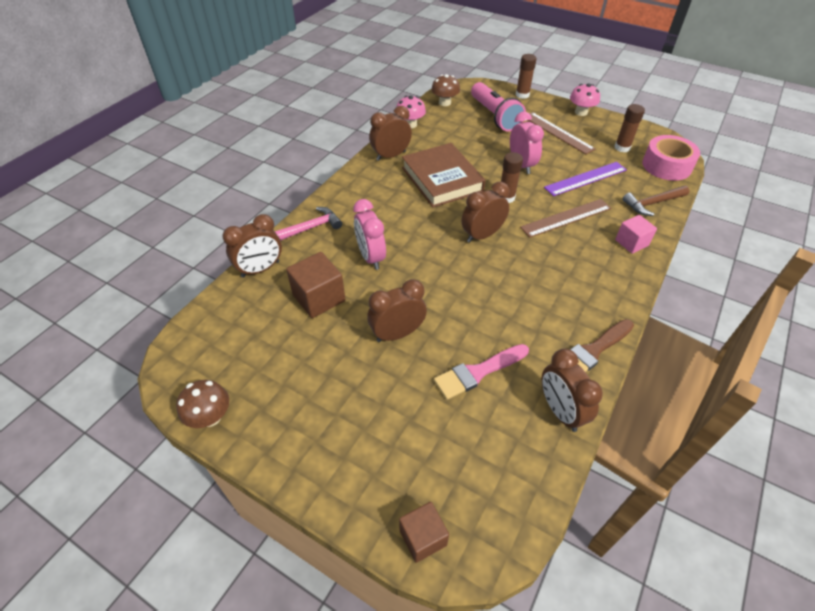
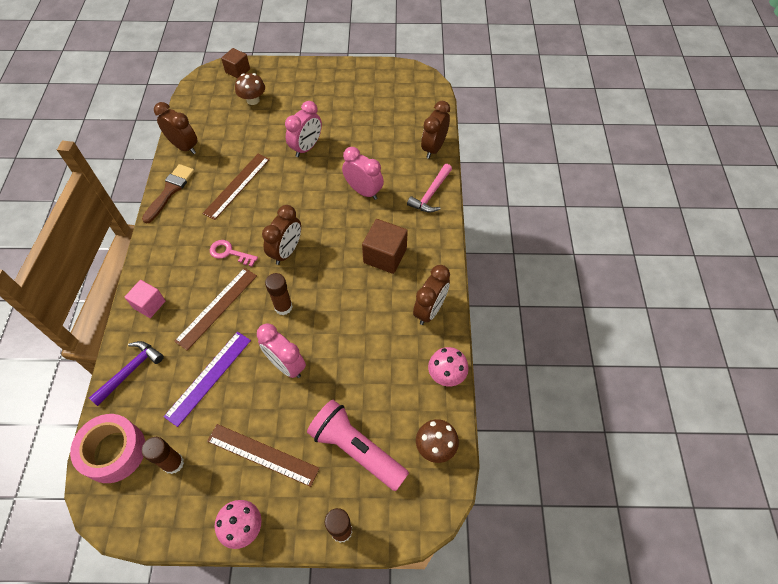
camera: 150 degrees right, 10 degrees up
brown mushroom [176,380,229,428] -> brown mushroom moved to [235,73,265,105]
brown cube [286,252,345,318] -> brown cube moved to [362,219,408,274]
brown clock [367,279,427,342] -> pink clock [285,101,322,157]
brown book [402,143,486,207] -> none
pink brush [434,344,529,400] -> none
brown hammer [622,186,690,216] -> purple hammer [89,341,164,406]
none -> brown ruler [202,154,270,220]
none -> pink key [210,240,258,267]

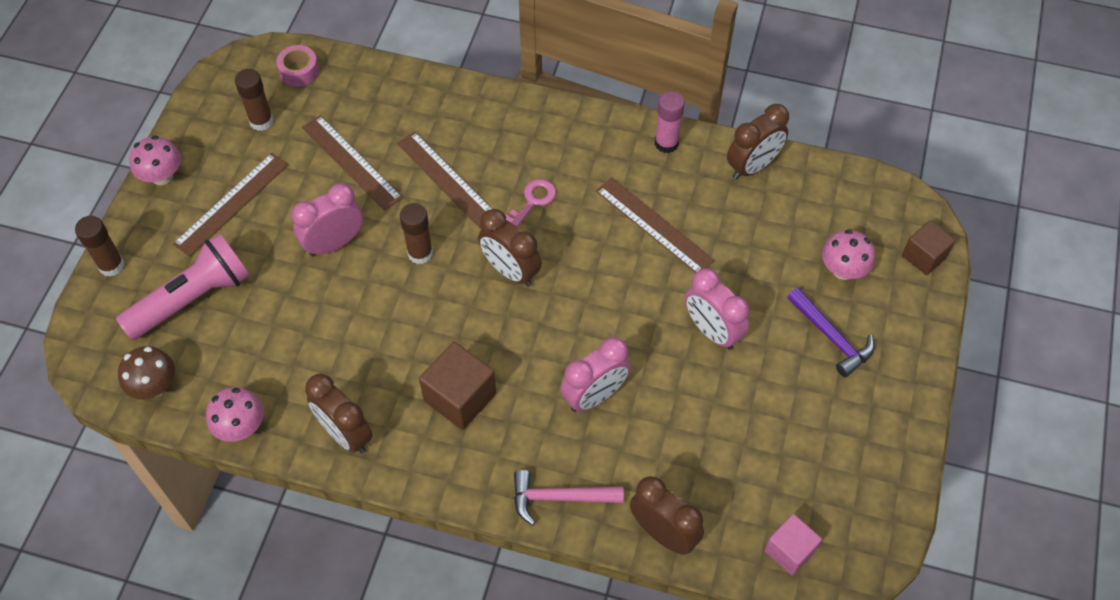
camera: 105 degrees right, 0 degrees up
pink tape [70,414,145,483] -> pink tape [276,45,319,87], size x0.57
purple hammer [89,341,164,406] -> purple hammer moved to [787,288,874,377]
pink cube [124,280,166,318] -> pink cube moved to [764,514,822,576]
brown brush [142,164,195,224] -> pink glue stick [655,91,685,153]
purple ruler [164,332,251,427] -> brown ruler [302,115,403,211]
brown mushroom [235,73,265,105] -> pink mushroom [822,229,875,280]
pink hammer [407,164,452,213] -> pink hammer turned 45 degrees counterclockwise [514,470,624,526]

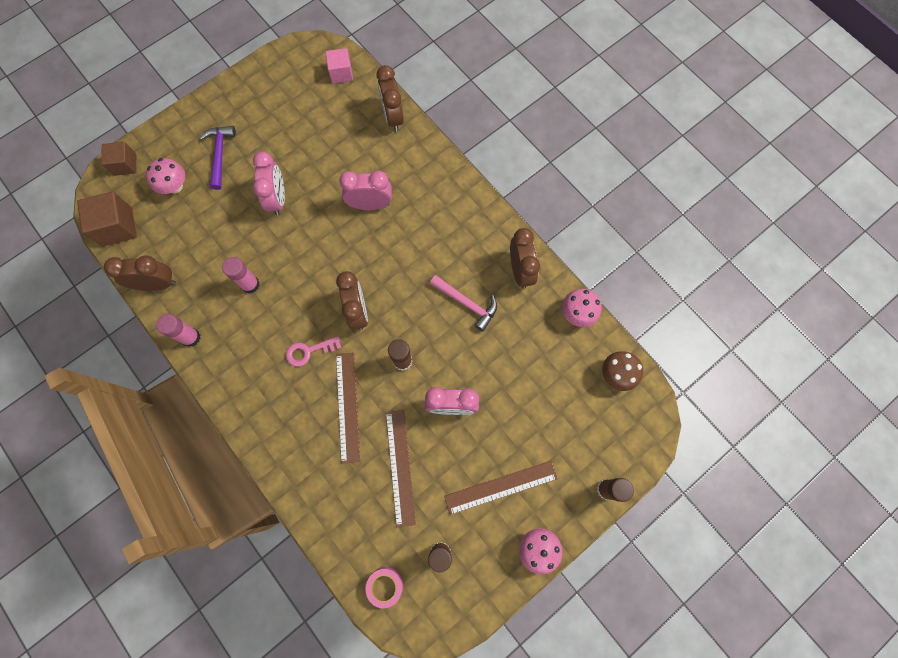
camera: 145 degrees left, 15 degrees up
pink flashlight [116,233,250,340] -> none
brown cube [419,342,496,430] -> brown cube moved to [77,192,137,246]
pink hammer [514,470,624,526] -> pink hammer moved to [430,275,497,332]
brown ruler [596,177,715,273] -> pink glue stick [222,257,260,293]

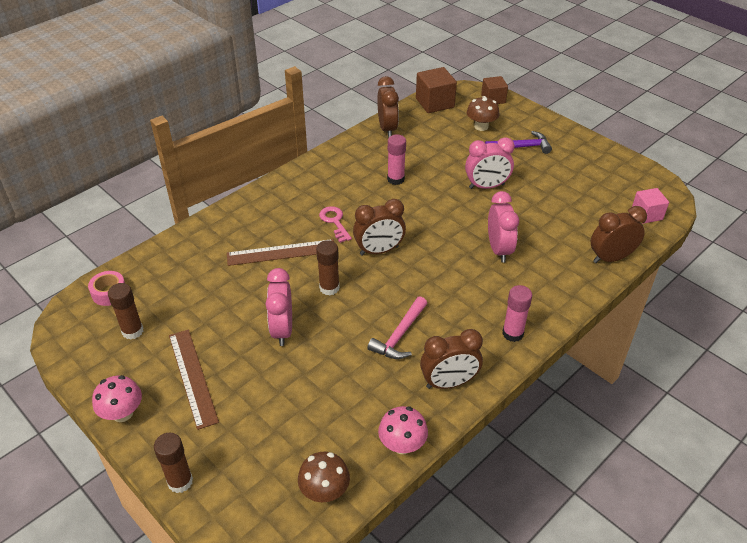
camera: 85 degrees right, 30 degrees down
pink mushroom [146,158,185,194] -> brown mushroom [467,96,500,131]
pink glue stick [156,314,201,347] -> pink glue stick moved to [502,285,532,342]
brown ruler [386,410,416,527] -> none

